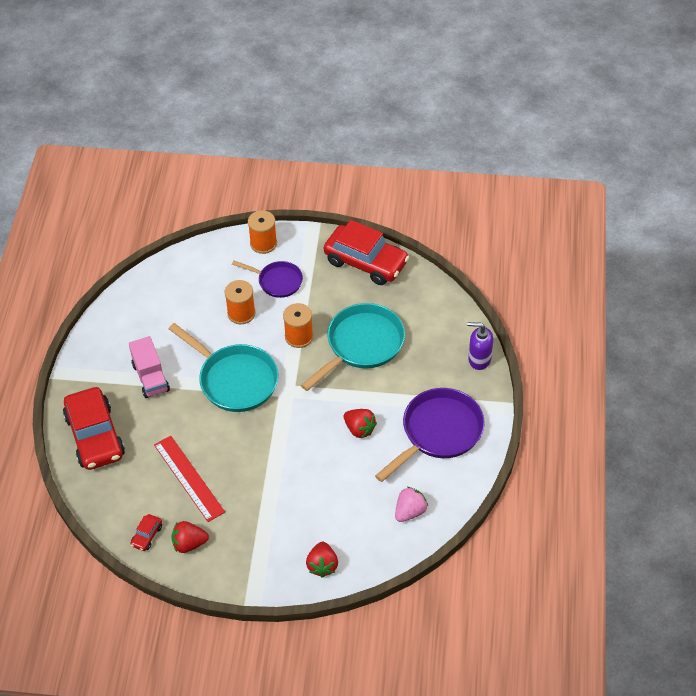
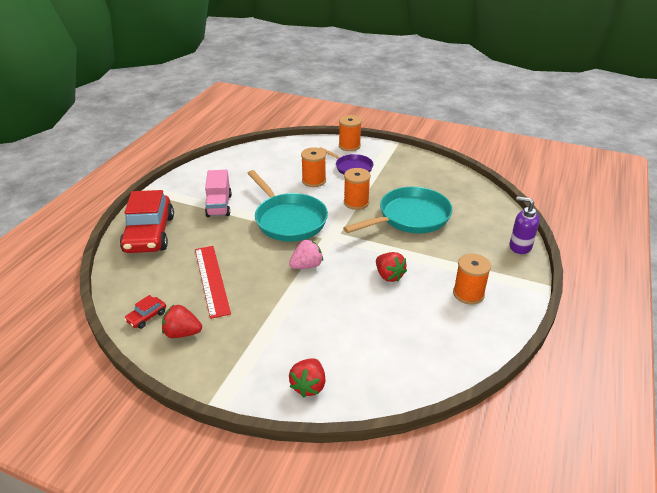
camera: 15 degrees right, 15 degrees down
red car [324,220,409,285] -> none
purple pan [375,388,485,482] -> orange spool [453,254,491,305]
pink strawberry [395,487,428,522] -> pink strawberry moved to [289,240,323,269]

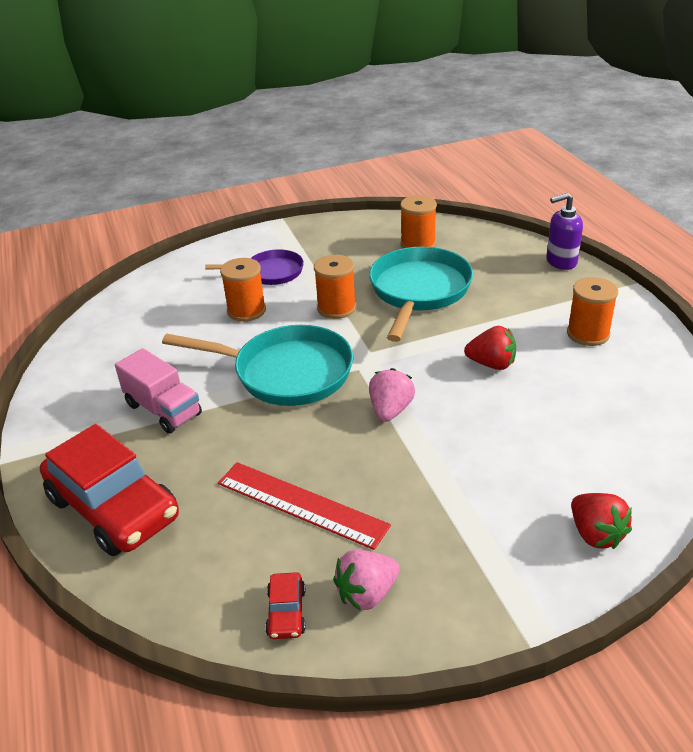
camera: 40 degrees left, 0 degrees up
red strawberry [162,305,202,338] -> pink strawberry [333,550,400,611]
orange spool [339,115,362,151] -> orange spool moved to [400,195,437,248]

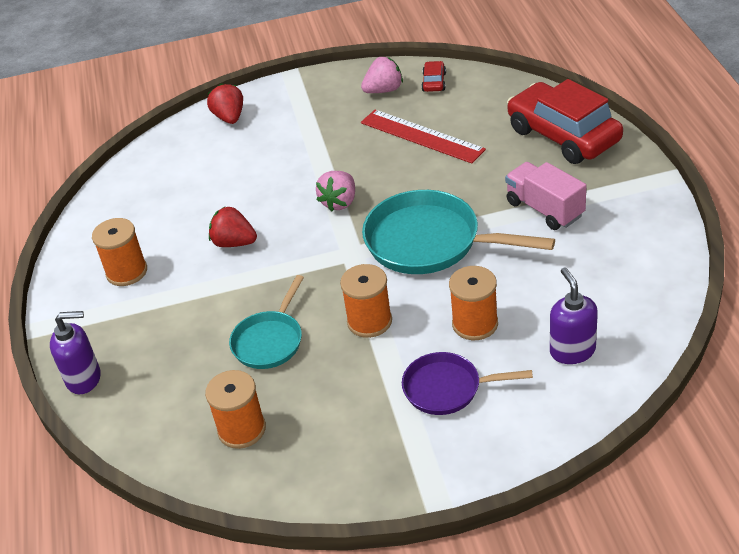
camera: 170 degrees left, 5 degrees up
turquoise pan [369,247,473,342] -> turquoise pan [229,275,304,369], size x0.59
none -> purple soap dispenser [550,267,598,364]

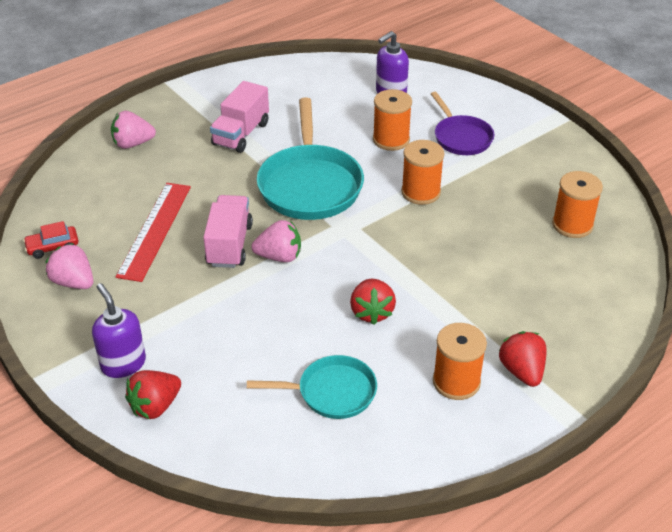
camera: 120 degrees left, 0 degrees up
purple soap dispenser [50,311,101,394] -> purple soap dispenser moved to [92,283,146,378]
turquoise pan [229,275,304,369] -> turquoise pan moved to [247,355,377,419]
red car [507,79,623,164] -> pink strawberry [111,111,156,149]
none -> pink truck [203,195,253,268]
none -> red strawberry [499,331,547,387]

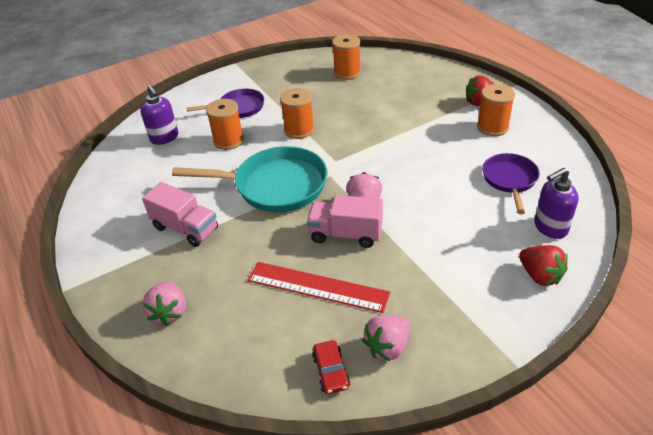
camera: 80 degrees left, 0 degrees up
purple soap dispenser [92,283,146,378] -> purple soap dispenser moved to [534,168,579,239]
turquoise pan [247,355,377,419] -> purple pan [482,153,540,214]
red strawberry [350,278,396,325] -> none

